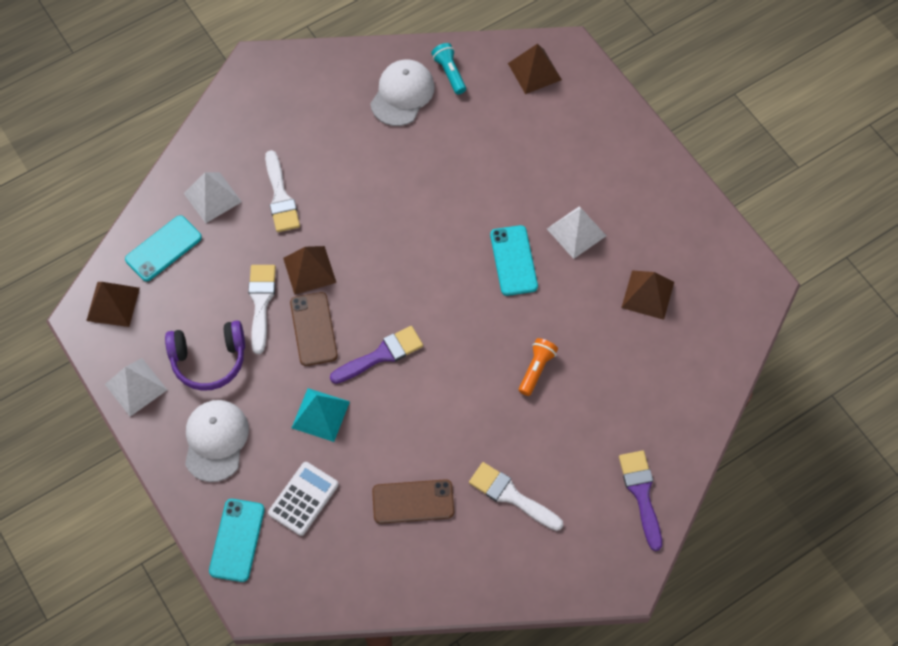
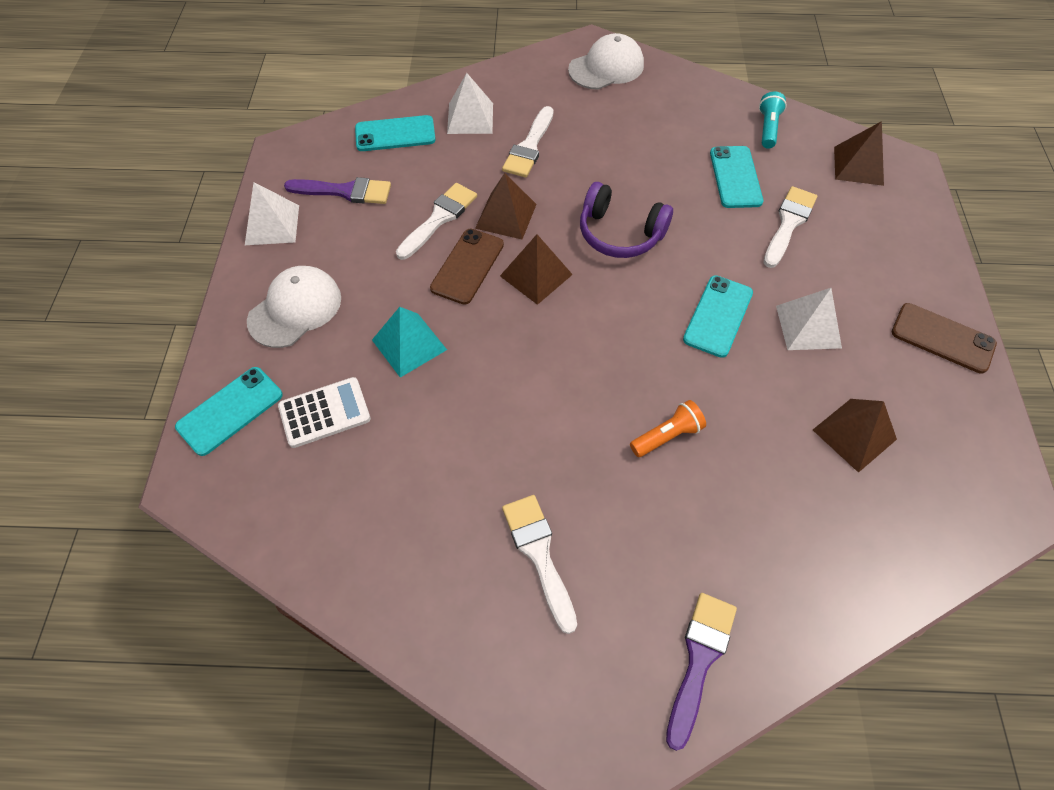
camera: 35 degrees right, 5 degrees down
brown pyramid [86,282,140,327] -> brown pyramid moved to [500,234,573,305]
purple headphones [165,321,245,391] -> purple headphones moved to [580,182,673,258]
purple brush [330,326,423,384] -> purple brush moved to [284,177,391,204]
white cap [370,59,435,126] -> white cap moved to [568,33,644,90]
brown phone [372,479,454,524] -> brown phone moved to [892,303,997,374]
none -> turquoise phone [710,146,763,208]
none -> white brush [763,186,817,268]

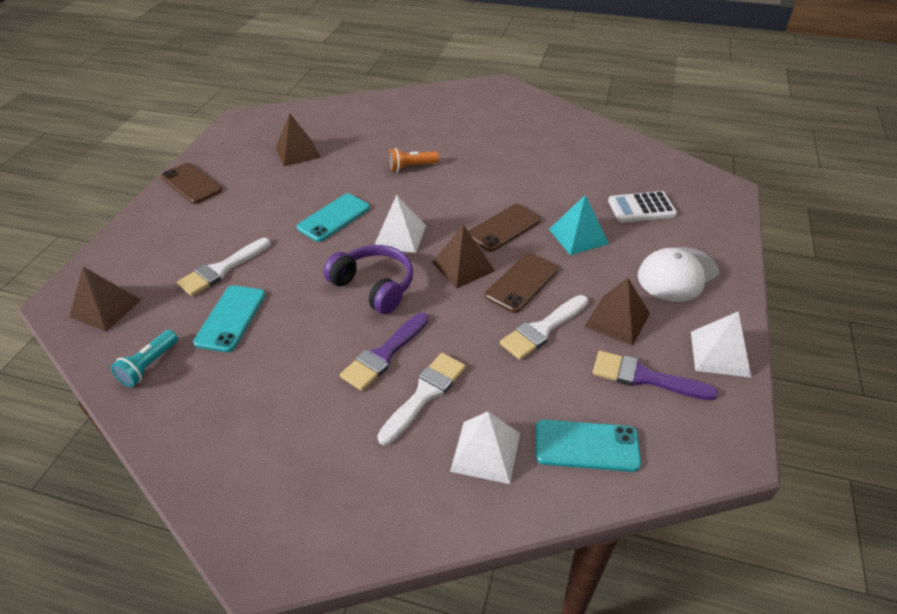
camera: 165 degrees left, 15 degrees down
turquoise phone [175,367,283,456] -> none
brown pyramid [475,173,537,239] -> brown pyramid moved to [585,278,650,346]
white brush [502,495,577,634] -> none
white cap [568,33,644,90] -> none
purple brush [666,593,737,751] -> purple brush moved to [340,313,428,391]
white pyramid [776,288,842,350] -> white pyramid moved to [374,195,426,253]
none -> brown phone [468,204,541,252]

